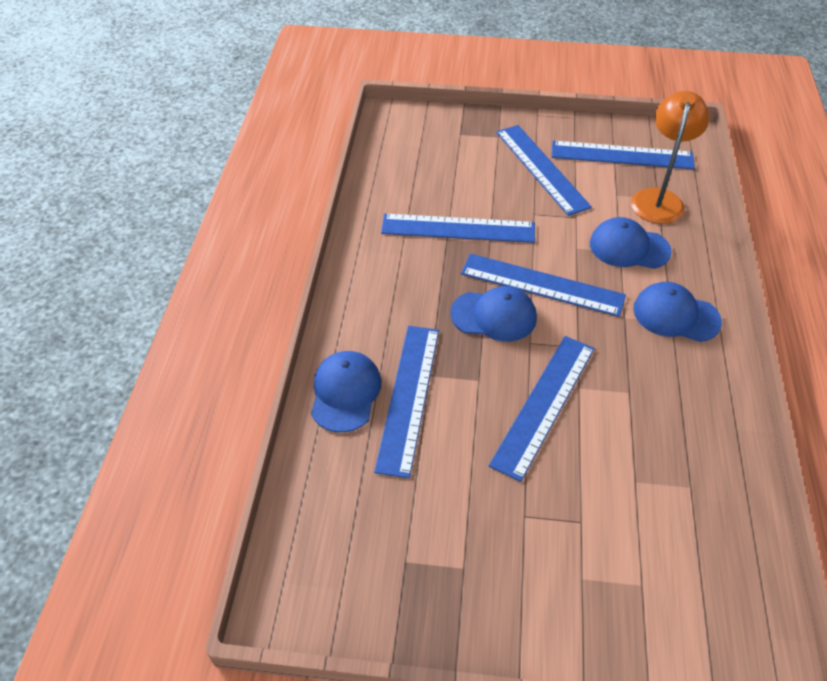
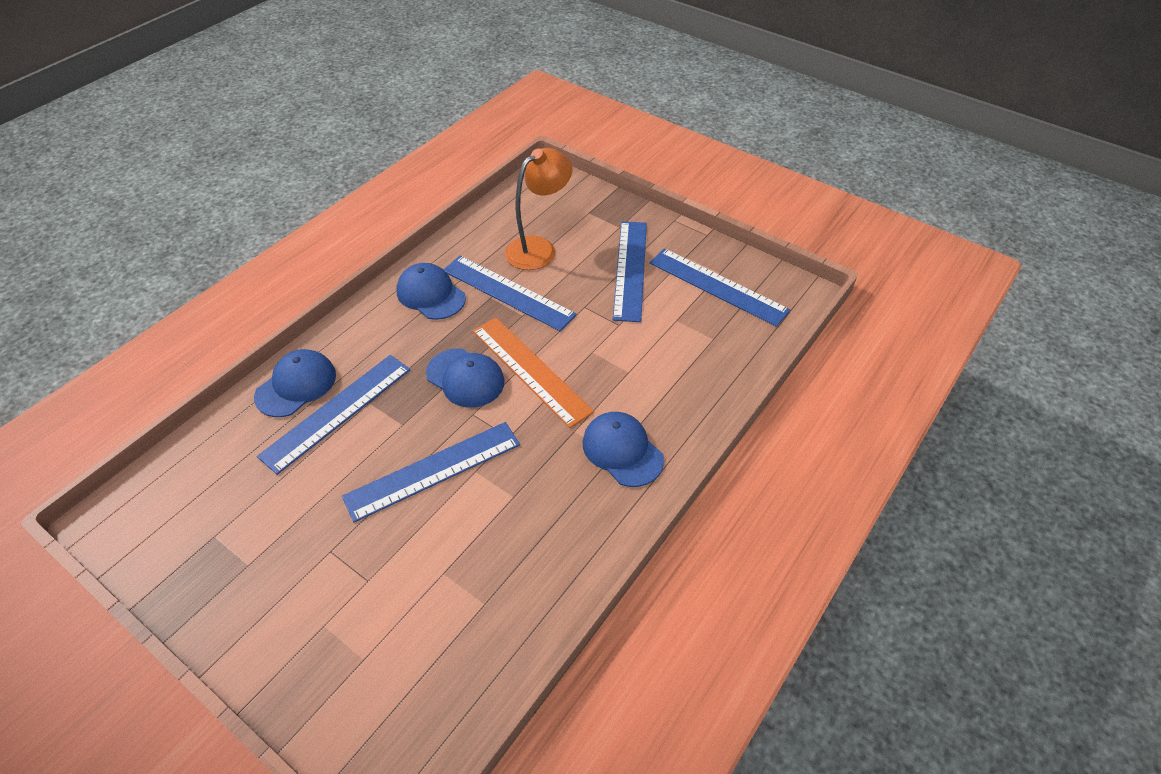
camera: 30 degrees right, 0 degrees up
blue ruler [461,254,626,317] -> orange ruler [473,318,594,428]
blue cap [590,217,672,269] -> blue cap moved to [397,263,466,320]
orange lamp [631,91,709,224] -> orange lamp moved to [505,148,572,270]

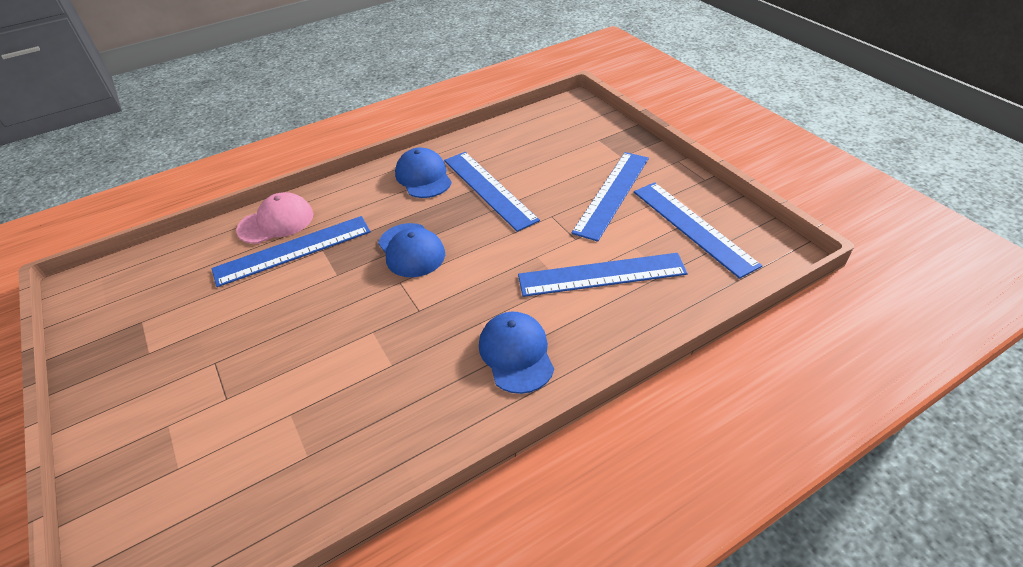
camera: 25 degrees right, 5 degrees down
blue cap [254,349,336,417] -> pink cap [236,192,313,244]
blue ruler [342,422,520,522] -> blue ruler moved to [518,253,688,297]
orange ruler [473,318,594,428] -> none
orange lamp [505,148,572,270] -> none

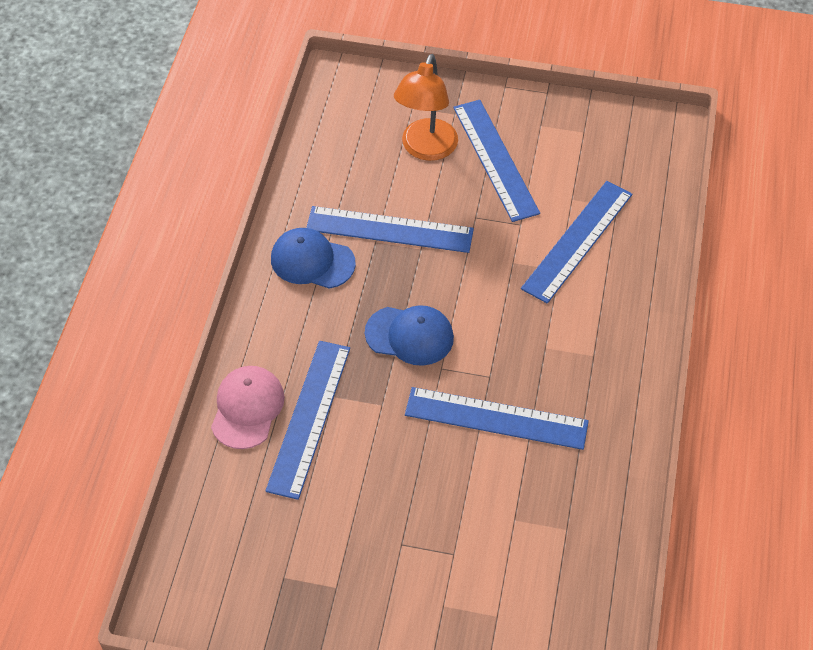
camera: 50 degrees left, 10 degrees up
blue cap [479,312,554,394] -> none
blue ruler [634,182,762,279] -> blue ruler moved to [405,387,589,450]
none -> orange lamp [394,54,458,161]

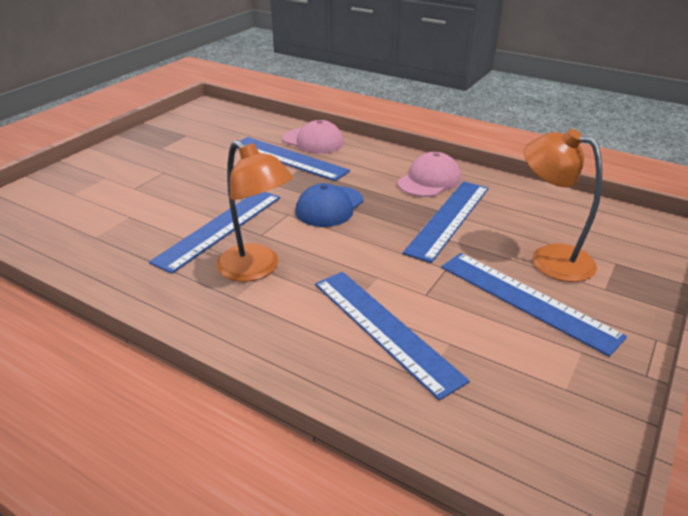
camera: 110 degrees right, 20 degrees down
blue cap [271,228,356,289] -> pink cap [398,152,461,197]
blue ruler [453,100,540,222] -> blue ruler turned 45 degrees clockwise [441,253,627,357]
none -> orange lamp [216,140,293,282]

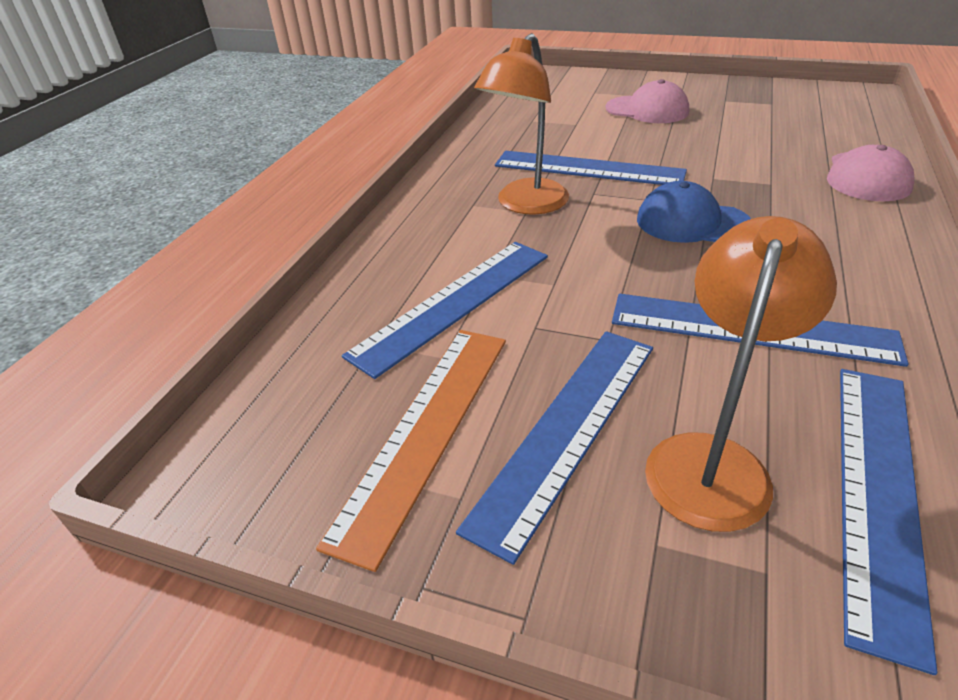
camera: 80 degrees right, 5 degrees up
blue ruler [237,137,350,181] -> blue ruler moved to [840,369,937,675]
pink cap [398,152,461,197] -> pink cap moved to [606,79,689,123]
none -> orange ruler [316,330,506,572]

